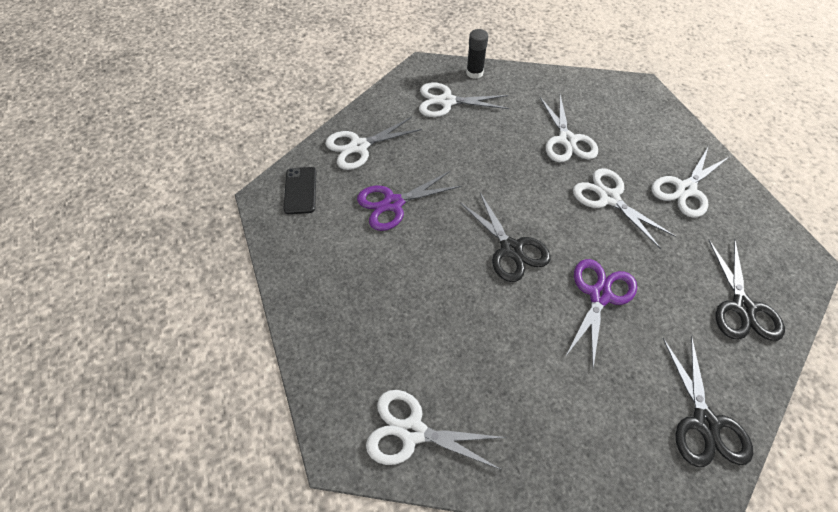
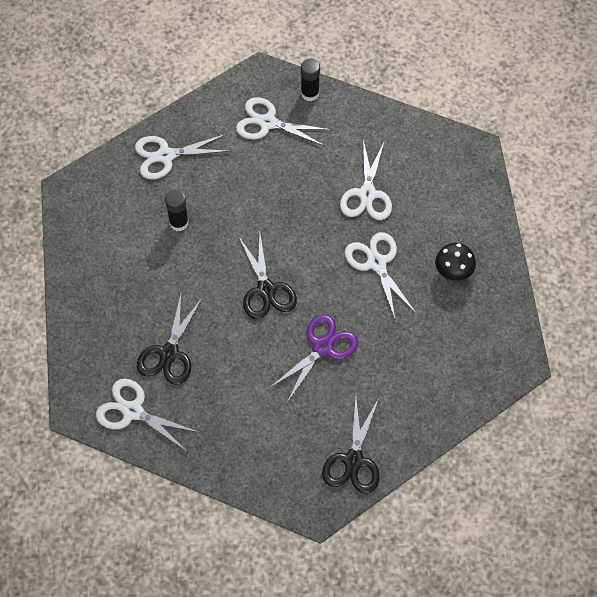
camera: 15 degrees right, 5 degrees up
black phone [283,167,316,214] -> none
purple scissors [357,171,461,231] -> black glue stick [165,190,189,231]
white scissors [651,146,729,218] -> black mushroom [435,243,476,281]
black scissors [708,239,785,341] -> black scissors moved to [137,295,203,385]

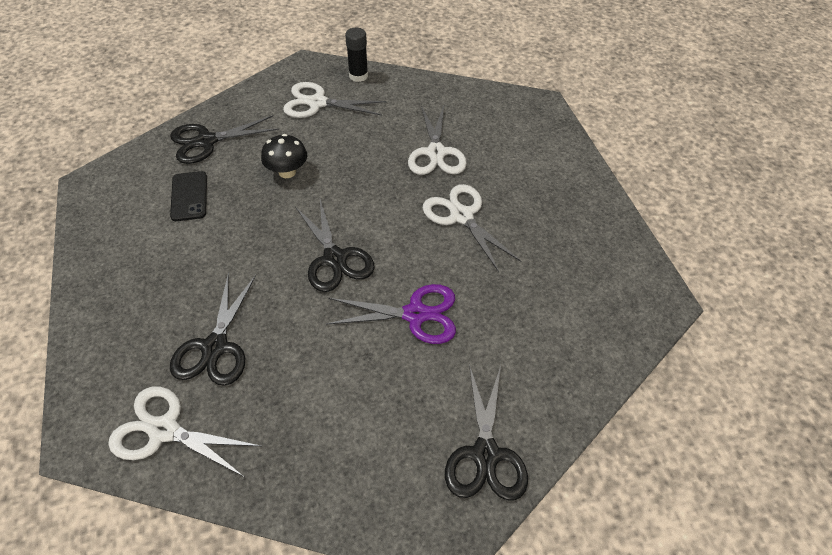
camera: 10 degrees left, 10 degrees down
white scissors [135,134,229,180] -> black scissors [170,115,279,164]
black glue stick [165,190,189,231] -> none
purple scissors [270,314,358,403] -> purple scissors turned 60 degrees clockwise [326,284,456,344]
black mushroom [435,243,476,281] -> black mushroom moved to [261,134,307,178]
none -> black phone [170,171,207,221]

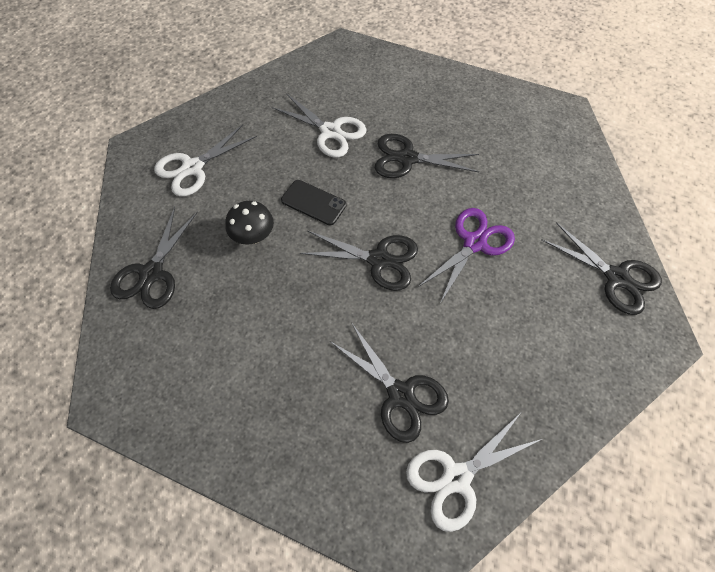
camera: 50 degrees left, 10 degrees up
black phone [170,171,207,221] -> black phone moved to [281,180,347,225]
black glue stick [345,28,368,82] -> none
white scissors [423,184,521,272] -> black scissors [375,134,479,178]

